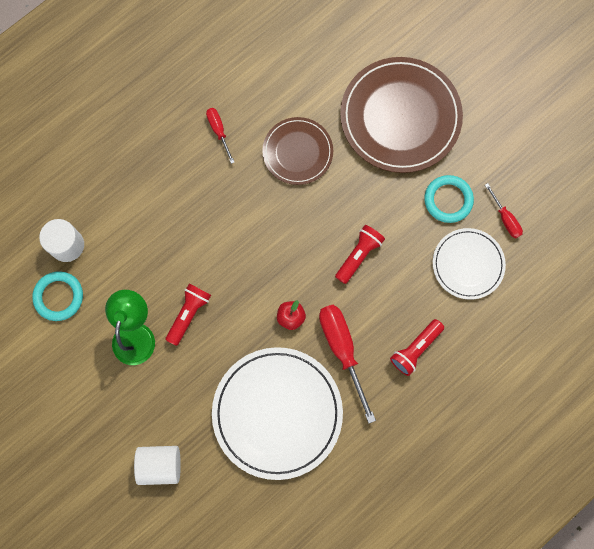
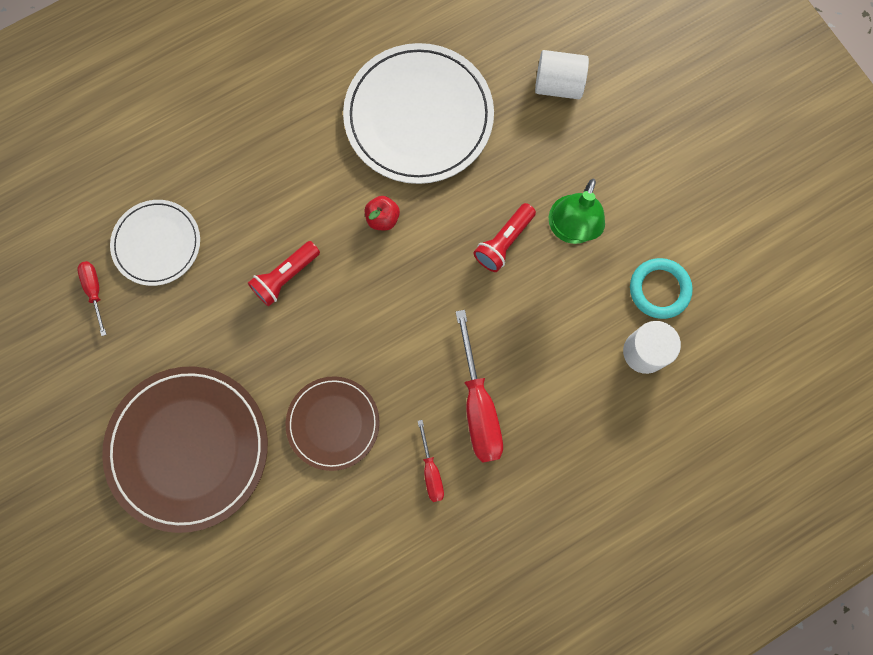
camera: 170 degrees left, 0 degrees up
red screwdriver [319,305,376,423] -> red screwdriver moved to [456,310,503,463]
red flashlight [390,319,444,376] -> none
turquoise ring [424,175,474,223] -> none

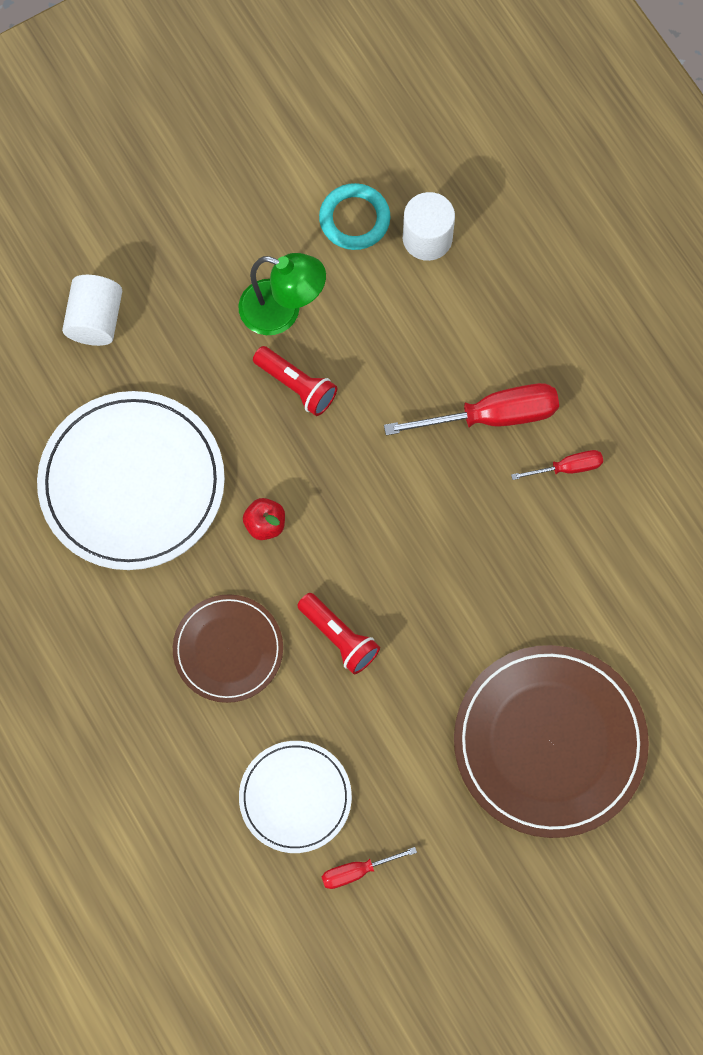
camera: 90 degrees left, 5 degrees down
brown plate [286,376,380,471] -> brown plate moved to [173,594,283,703]

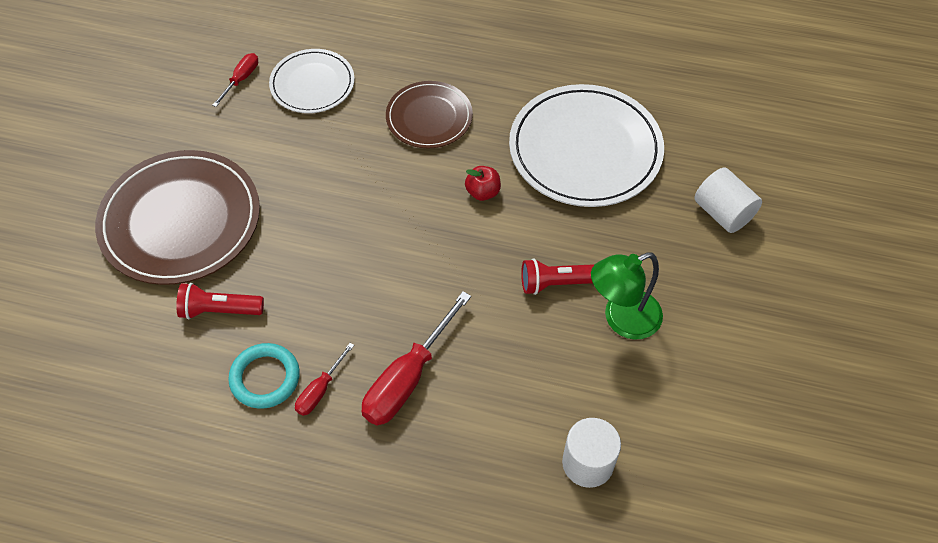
camera: 135 degrees right, 15 degrees down
red flashlight [297,593,380,674] -> red flashlight moved to [176,283,264,319]
turquoise ring [319,183,390,250] -> turquoise ring moved to [228,343,300,409]

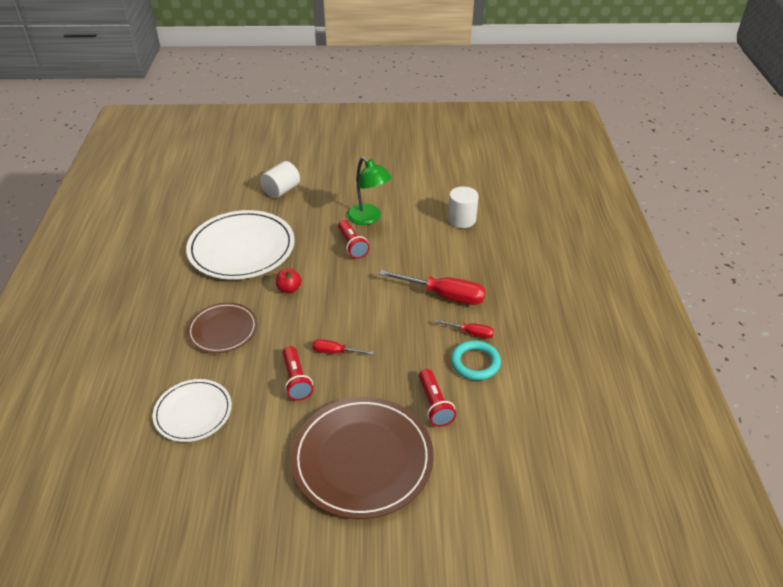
camera: 105 degrees left, 15 degrees down
red screwdriver [212,53,258,107] -> red screwdriver moved to [312,339,374,355]
none -> red flashlight [283,346,313,401]

